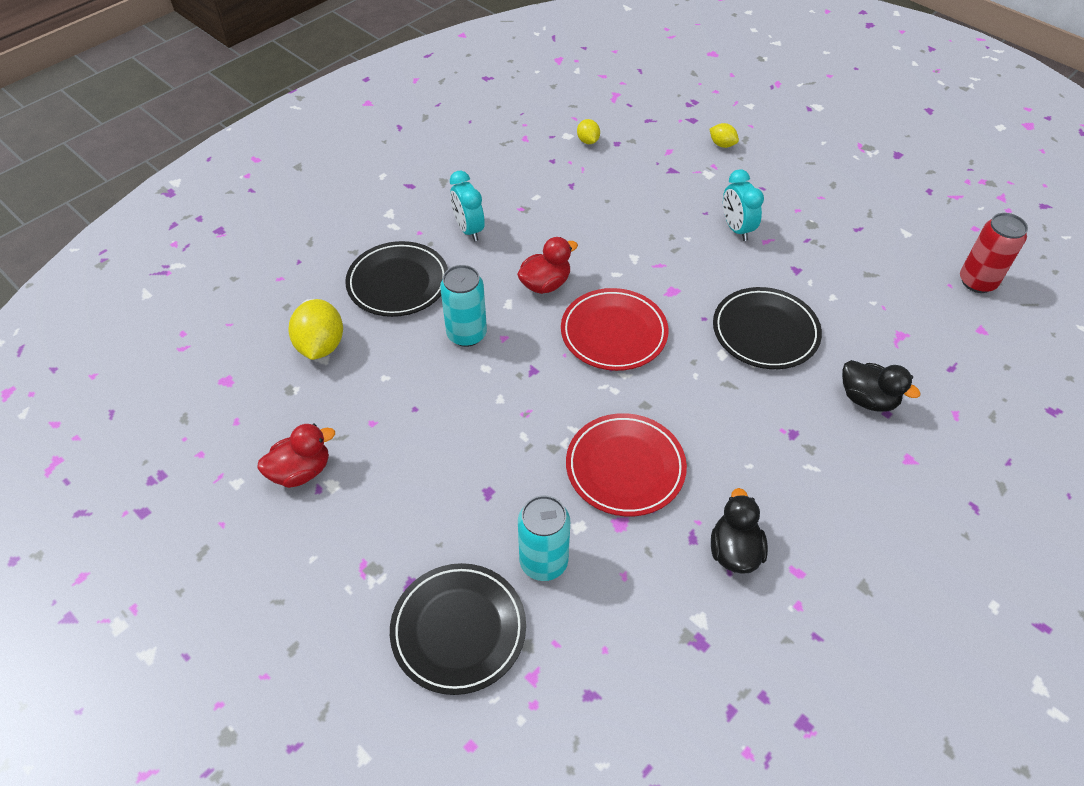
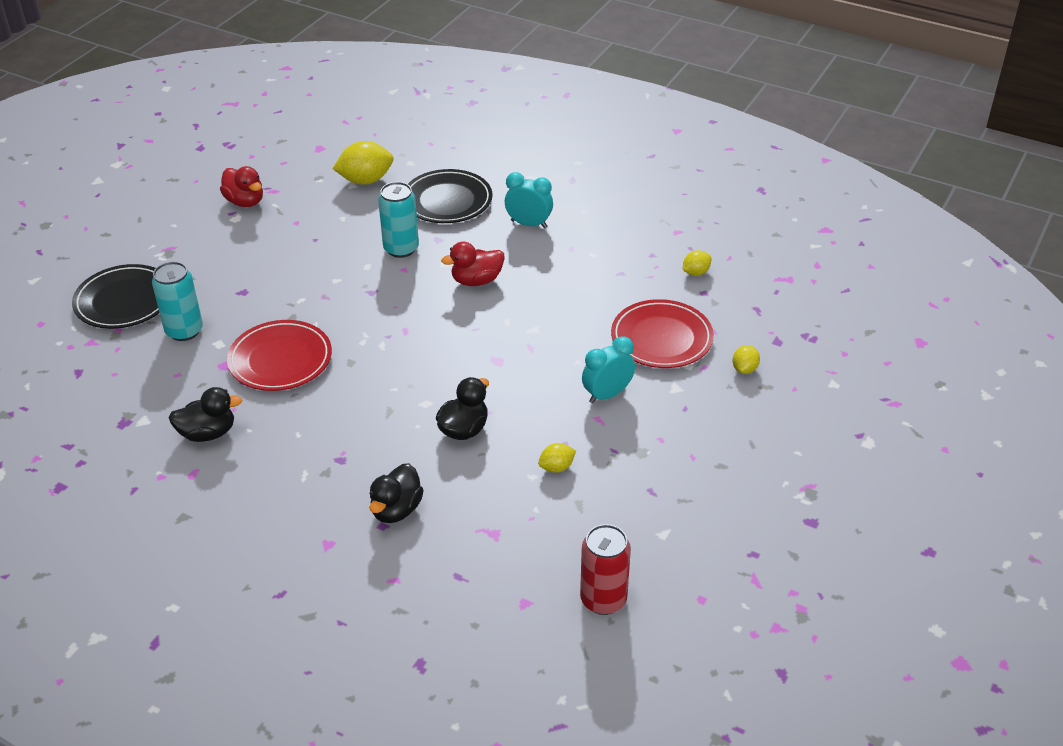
camera: 75 degrees right, 10 degrees down
turquoise clock [450,171,485,241] -> turquoise clock turned 60 degrees clockwise [505,172,553,228]
red duck [517,237,578,294] -> red duck turned 120 degrees clockwise [441,242,505,286]
red plate [561,288,669,371] -> red plate moved to [611,299,714,368]
black plate [713,287,822,369] -> black duck [436,377,489,440]
none -> yellow lemon [538,443,576,473]

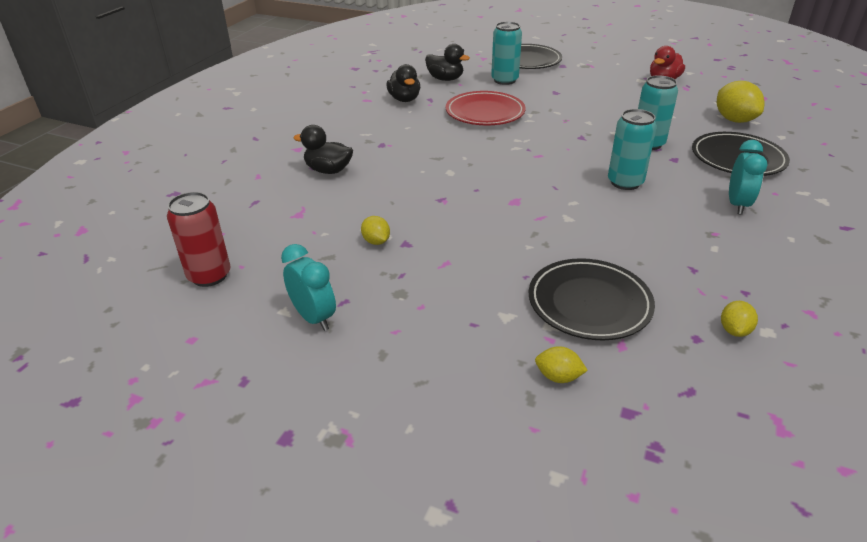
camera: 85 degrees right, 5 degrees down
black duck [436,377,489,440] -> black duck moved to [425,44,470,81]
red duck [441,242,505,286] -> turquoise can [608,109,657,190]
turquoise clock [582,337,635,404] -> turquoise clock moved to [281,244,336,331]
red plate [611,299,714,368] -> black plate [529,258,655,340]
yellow lemon [682,250,711,276] -> yellow lemon turned 60 degrees clockwise [721,301,758,337]

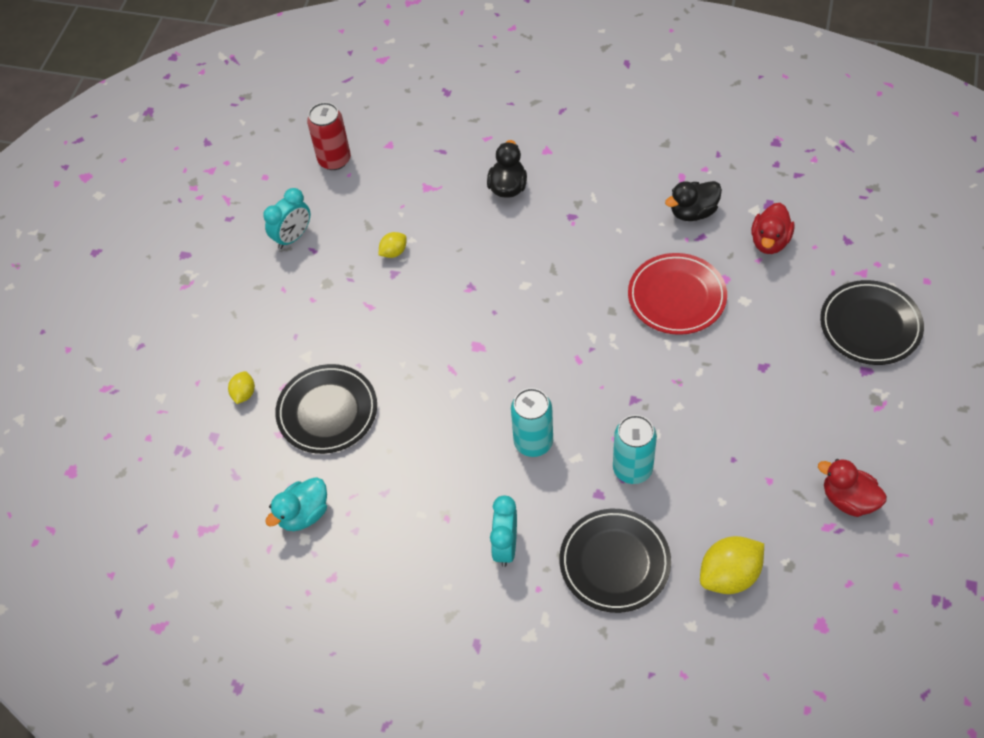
camera: 85 degrees right, 20 degrees up
black duck [425,44,470,81] -> red duck [751,203,795,254]
turquoise can [491,22,522,85] -> none
yellow lemon [721,301,758,337] -> turquoise duck [265,477,327,531]
turquoise clock [729,140,768,215] -> turquoise clock turned 90 degrees clockwise [490,495,517,567]

